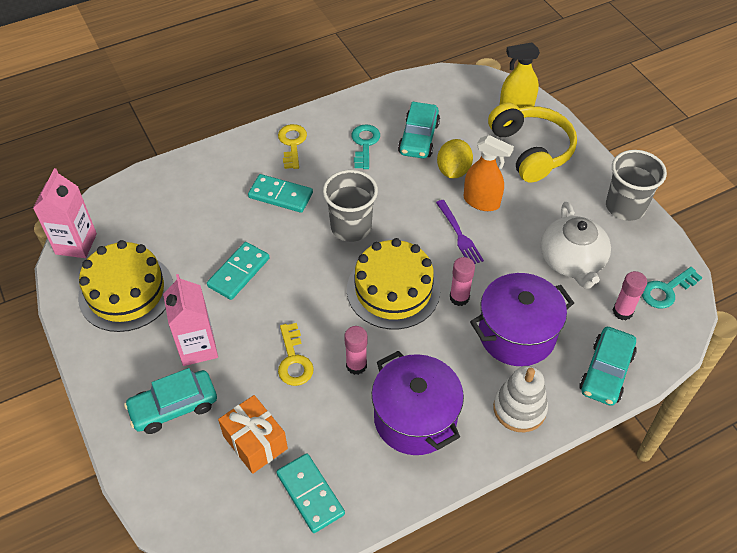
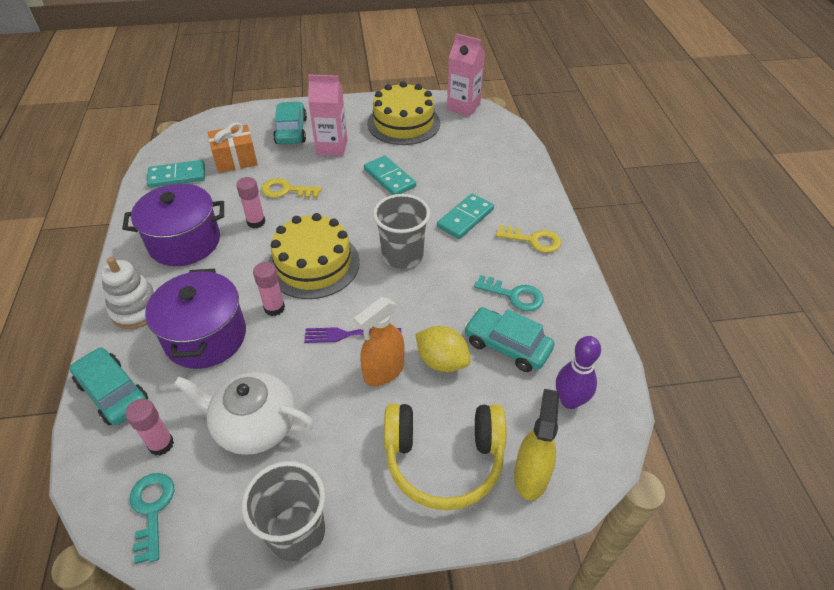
camera: 110 degrees right, 5 degrees down
none -> purple bowling pin [556,336,601,409]

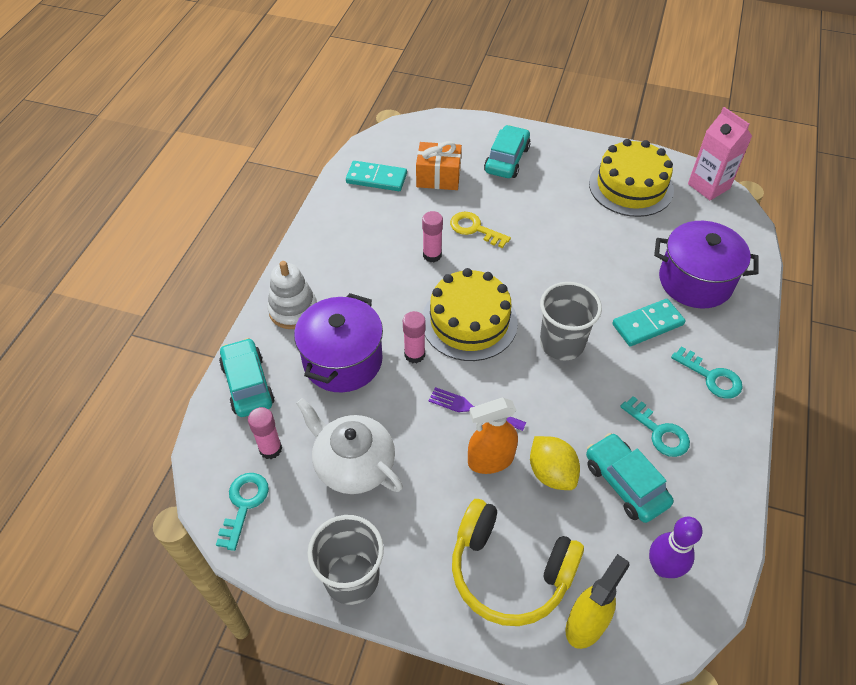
camera: 25 degrees right, 5 degrees up
purple pot [122,183,224,266] -> purple pot moved to [654,221,759,309]
pink carton [308,74,347,156] -> none
turquoise domino [364,155,416,195] -> none
yellow key [496,225,561,253] -> turquoise key [671,346,743,399]

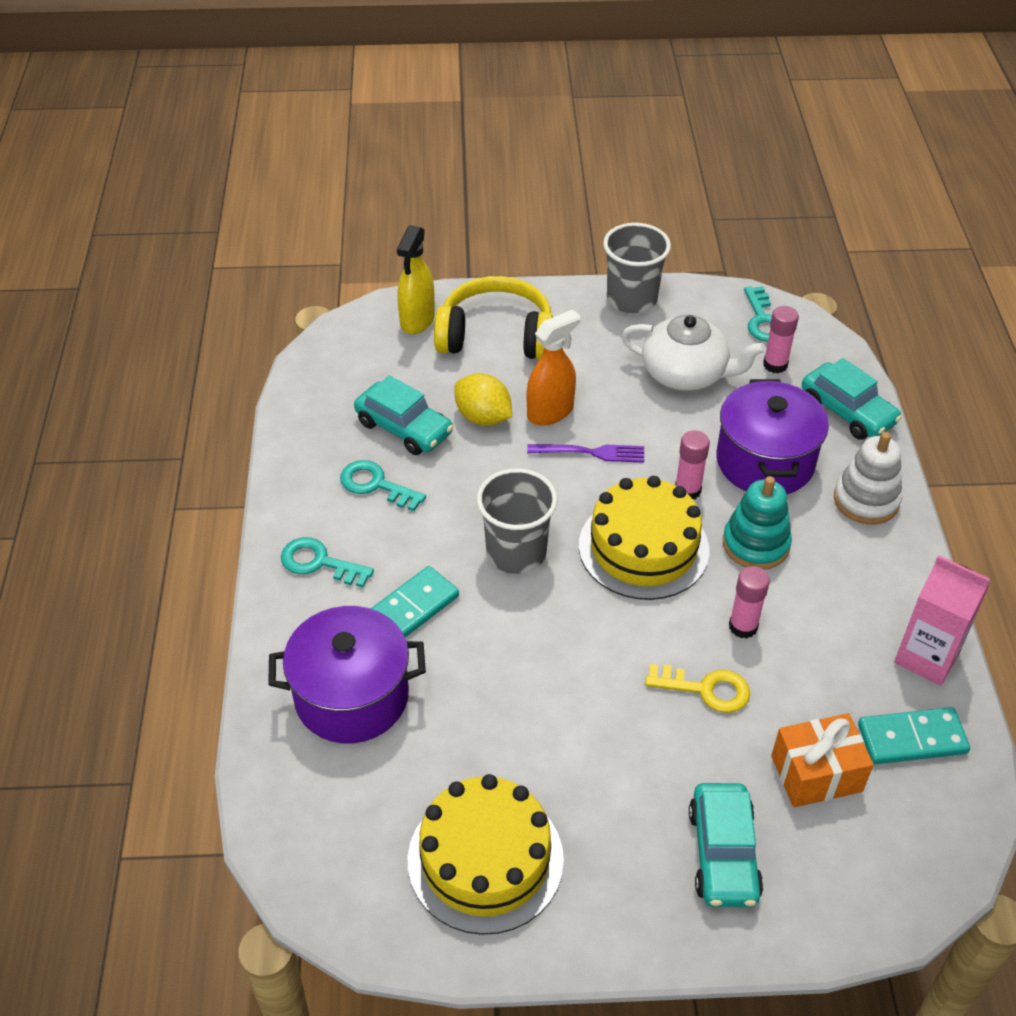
camera: 160 degrees right, 5 degrees down
purple bowling pin [649,517,703,578] -> none
pink carton [688,107,752,200] -> pink carton moved to [894,555,990,686]
none -> turquoise stacking toy [723,476,792,570]

